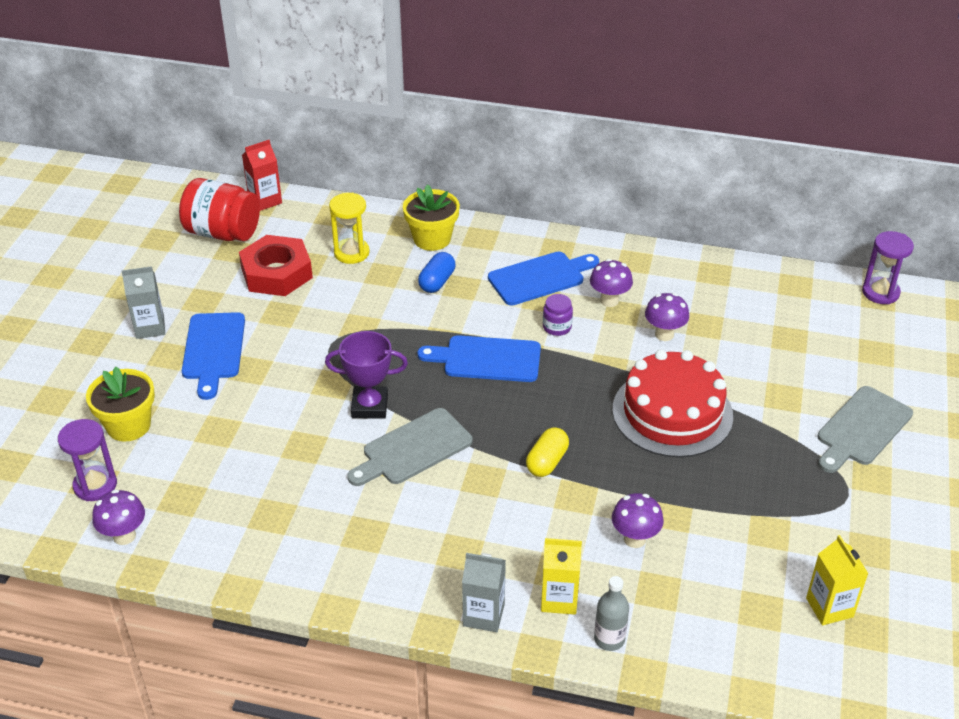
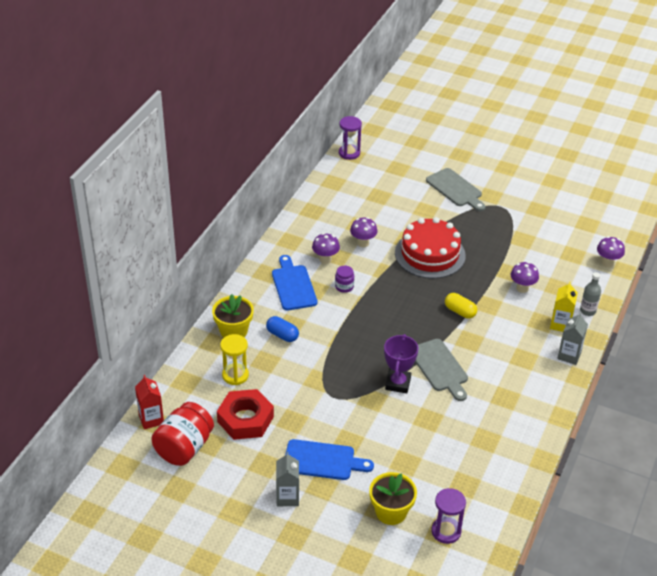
camera: 80 degrees left, 0 degrees up
purple mushroom [92,489,145,545] -> purple mushroom moved to [597,236,625,267]
blue cutting board [418,335,541,382] -> none
yellow carton [806,535,869,625] -> none

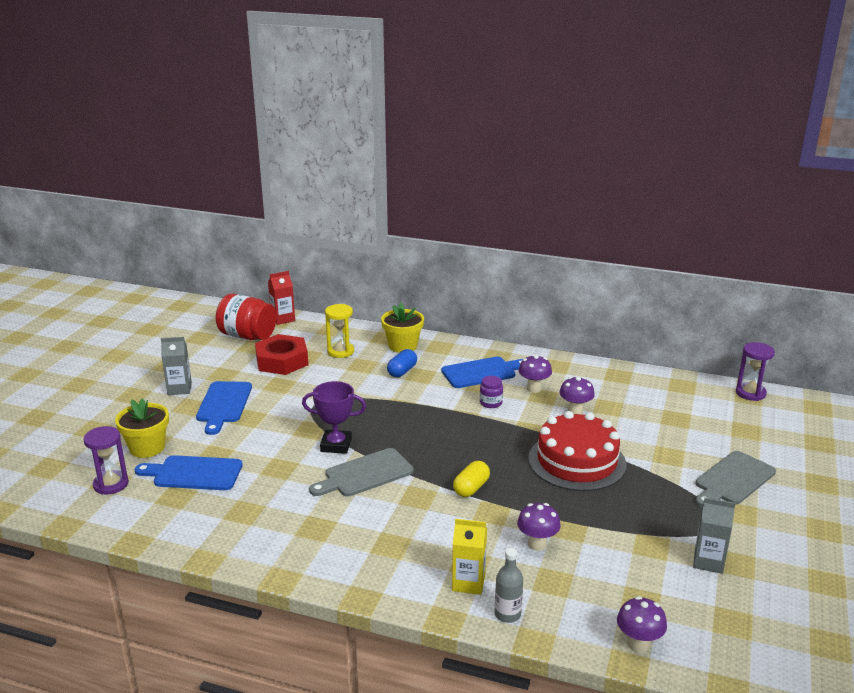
camera: 85 degrees right, 15 degrees down
grey carton [557,312,588,365] -> grey carton moved to [693,497,736,574]
none -> blue cutting board [134,455,243,490]

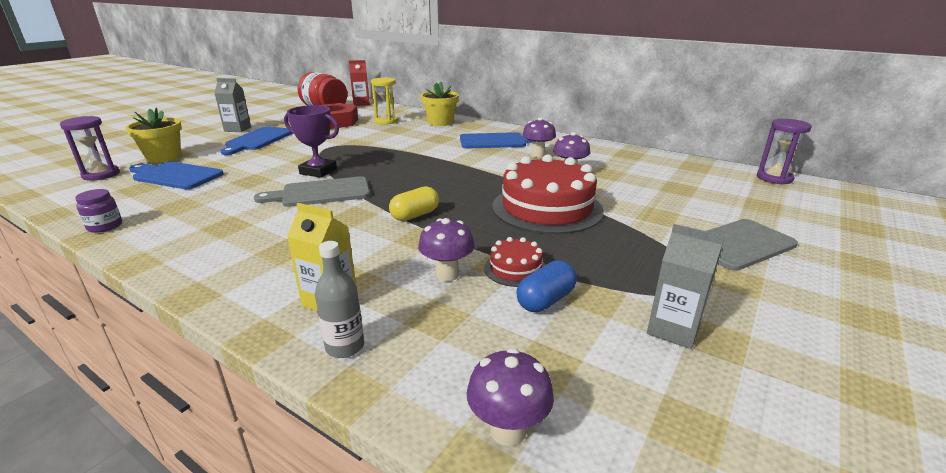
camera: 15 degrees right, 0 degrees up
blue capsule [387,349,417,377] -> blue capsule moved to [516,260,577,312]
purple jar [480,376,503,408] -> purple jar moved to [75,189,122,233]
none -> red cake [484,237,545,287]

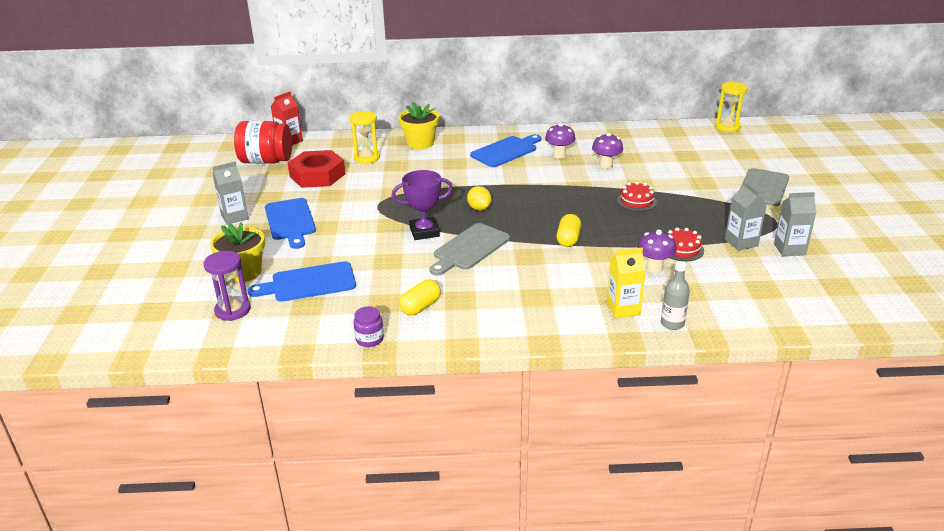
camera: 35 degrees left, 5 degrees up
purple mushroom [467,348,554,446] -> none
red cake [492,154,604,234] -> red cake [617,182,657,211], size x0.46
blue capsule [516,260,577,312] -> none
purple hourglass [757,119,812,185] -> yellow hourglass [715,82,748,132]
none -> yellow capsule [399,279,441,315]
none -> yellow lemon [467,186,492,211]
none -> grey carton [725,181,767,251]

